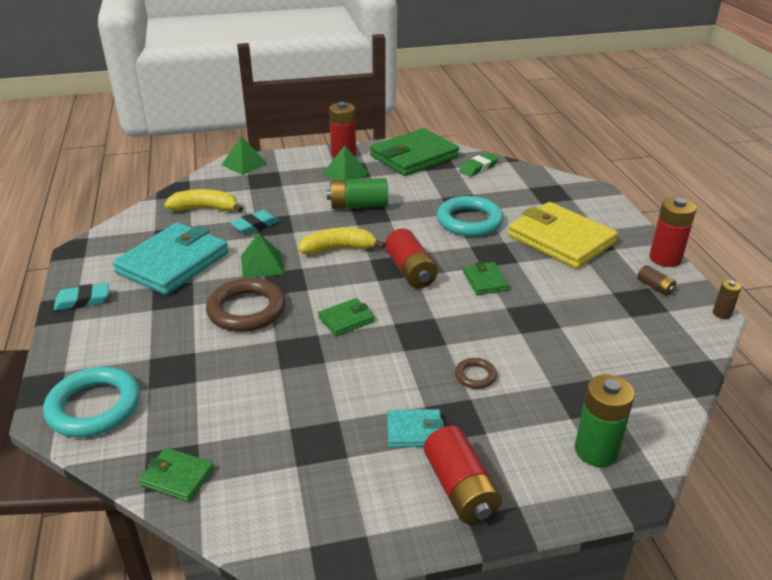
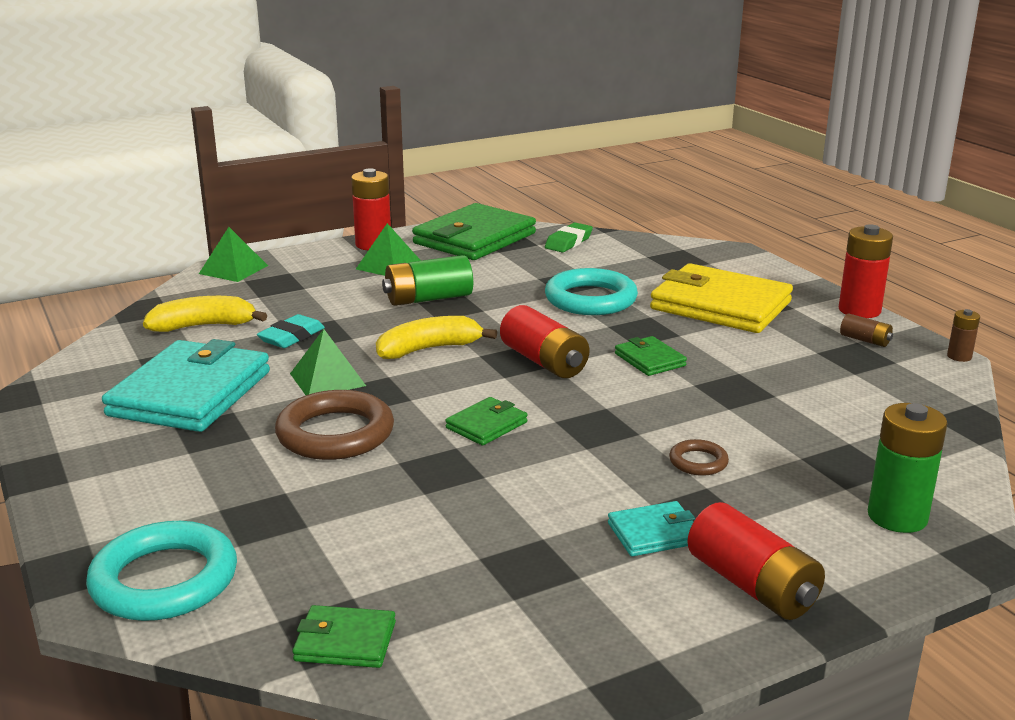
camera: 15 degrees left, 10 degrees down
turquoise eraser [54,283,109,311] -> none

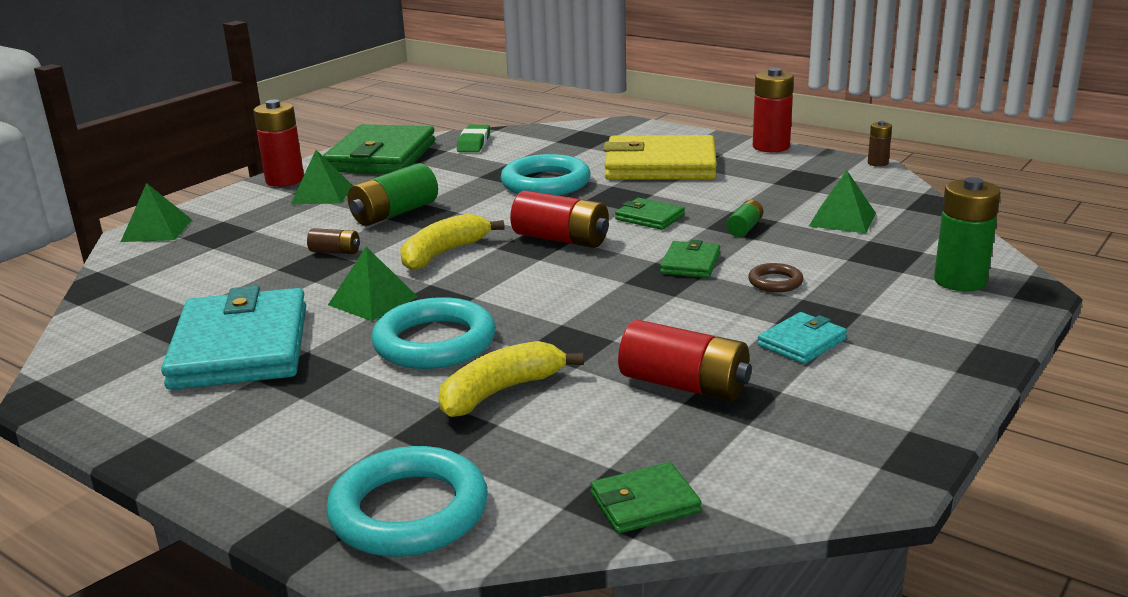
camera: 25 degrees left, 0 degrees up
yellow banana [143,296,267,332] -> yellow banana moved to [438,341,584,417]
turquoise eraser [257,314,325,348] -> none
brown ring [275,390,394,460] -> turquoise ring [371,297,496,369]
green wallet [445,397,527,445] -> green wallet moved to [660,240,720,278]
red battery [687,502,825,620] -> red battery moved to [618,320,752,401]
brown battery [840,314,893,347] -> brown battery moved to [307,228,360,254]
none -> green battery [726,200,763,237]
none -> green pyramid [809,170,876,233]

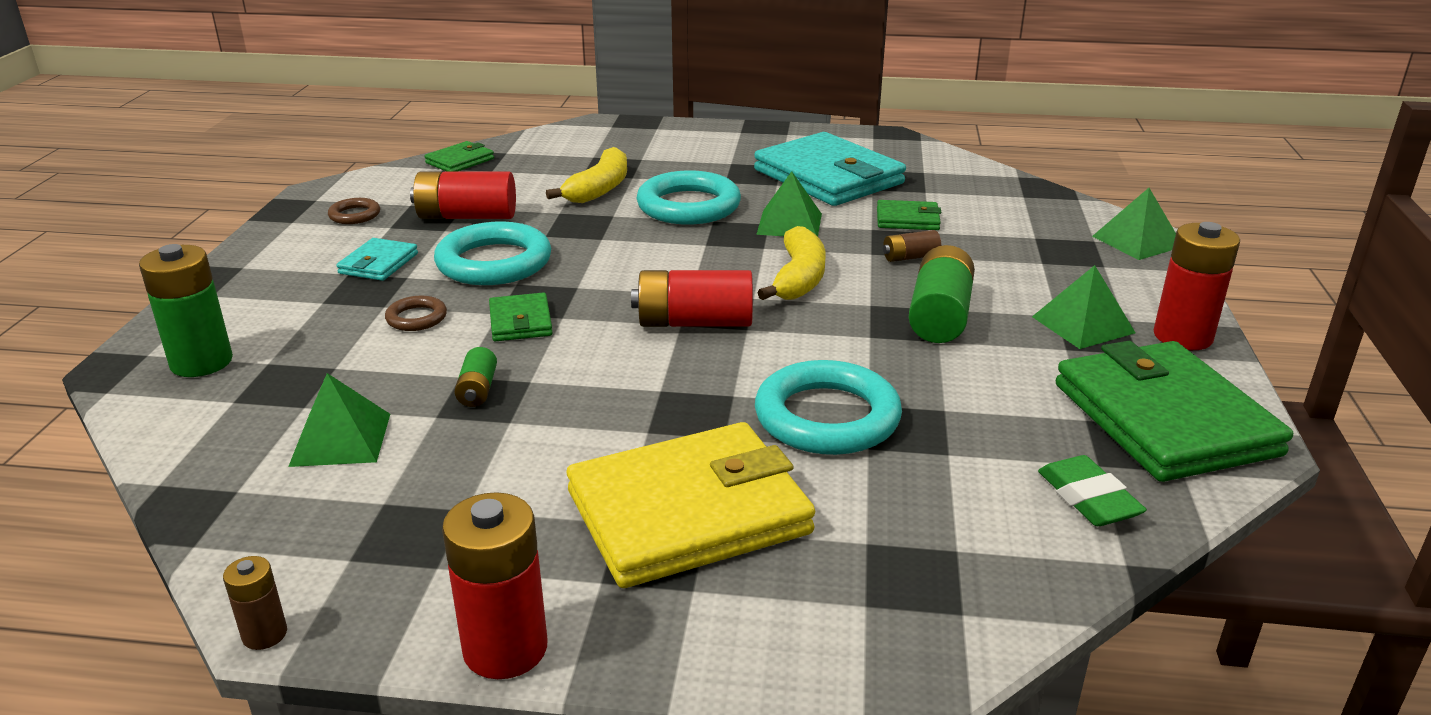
camera: 150 degrees right, 5 degrees up
turquoise ring [326,446,488,557] -> turquoise ring moved to [434,221,551,285]
green wallet [615,198,685,230] -> green wallet moved to [877,200,942,230]
none -> brown ring [328,198,380,224]

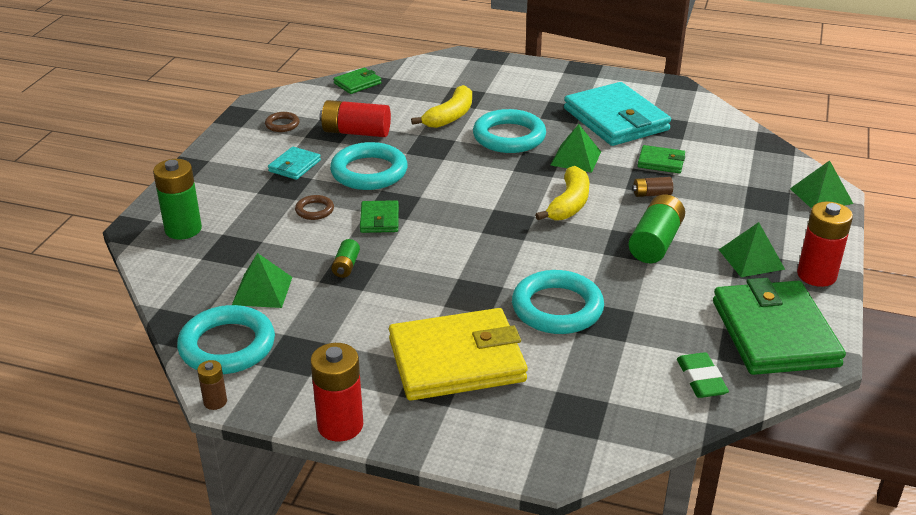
camera: 10 degrees right, 5 degrees up
red battery [631,270,753,327] -> none
none -> turquoise ring [177,305,275,374]

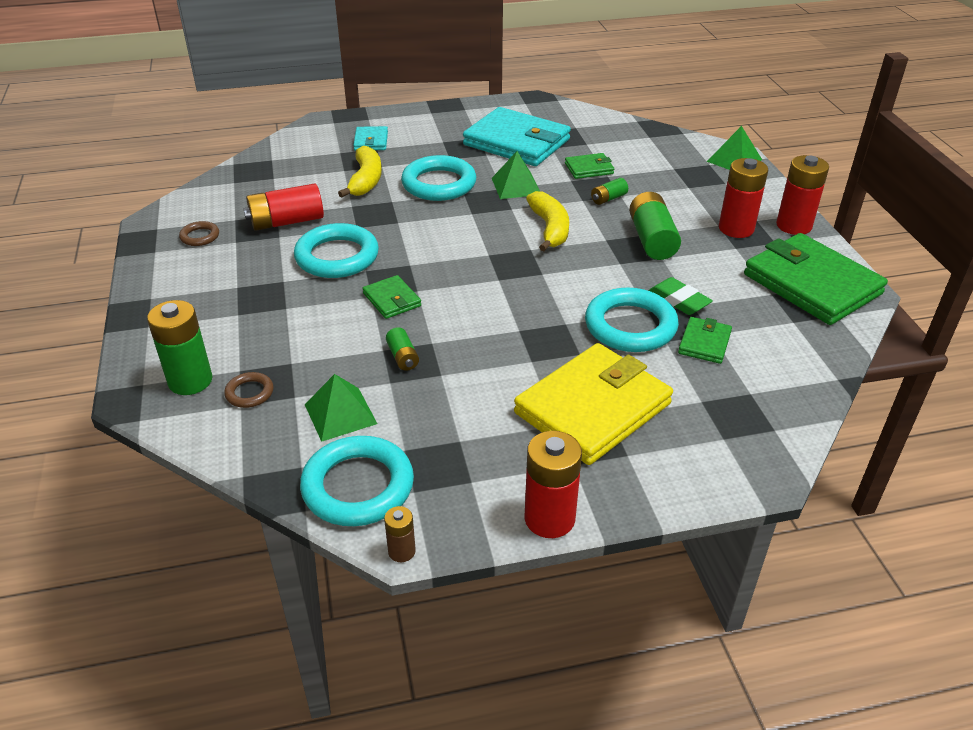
camera: 30 degrees left, 5 degrees up
turquoise wallet [268,147,321,180] -> turquoise wallet moved to [353,126,388,151]
brown ring [295,195,334,220] -> brown ring moved to [224,372,274,408]
green wallet [333,68,382,94] -> green wallet moved to [678,317,732,364]
brown battery [632,177,673,197] -> green battery [591,178,628,205]
green eraser [677,352,729,398] -> green eraser moved to [649,277,713,315]
green pyramid [719,222,785,277] -> red battery [719,158,768,238]

